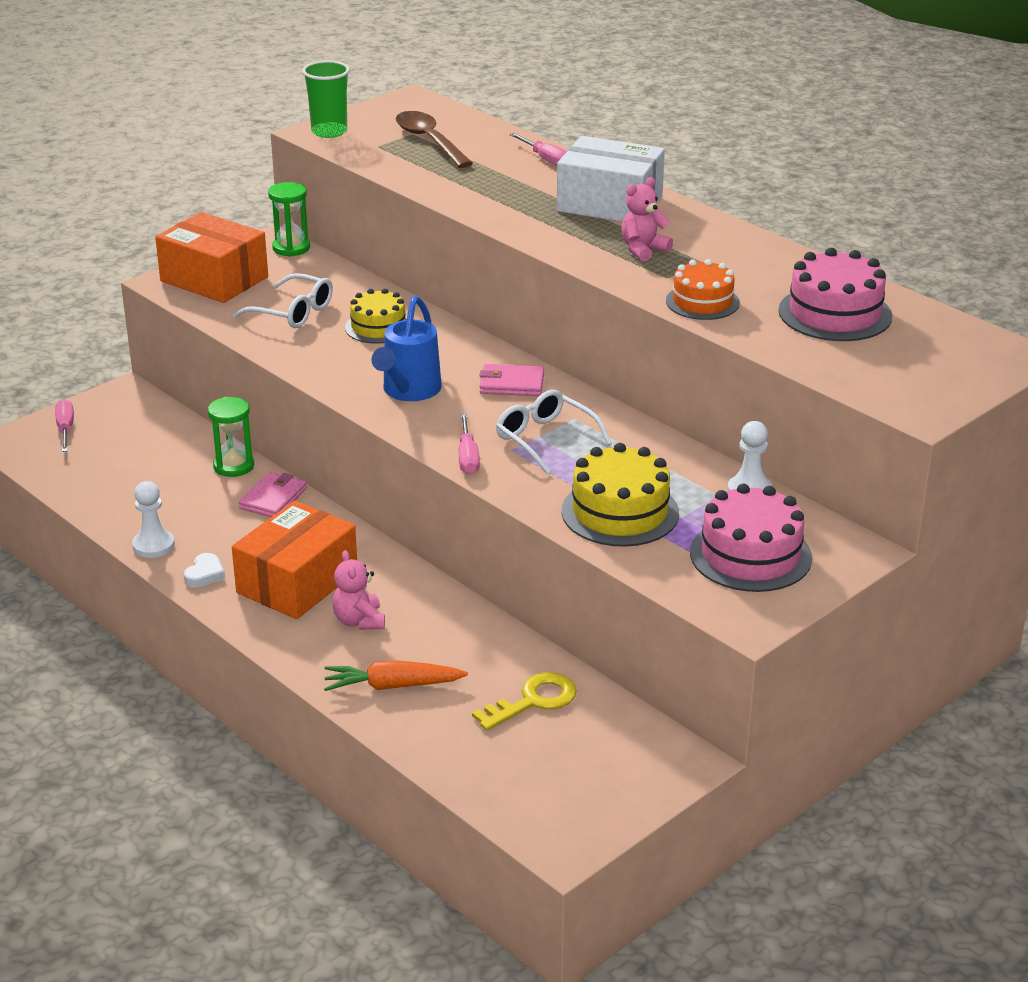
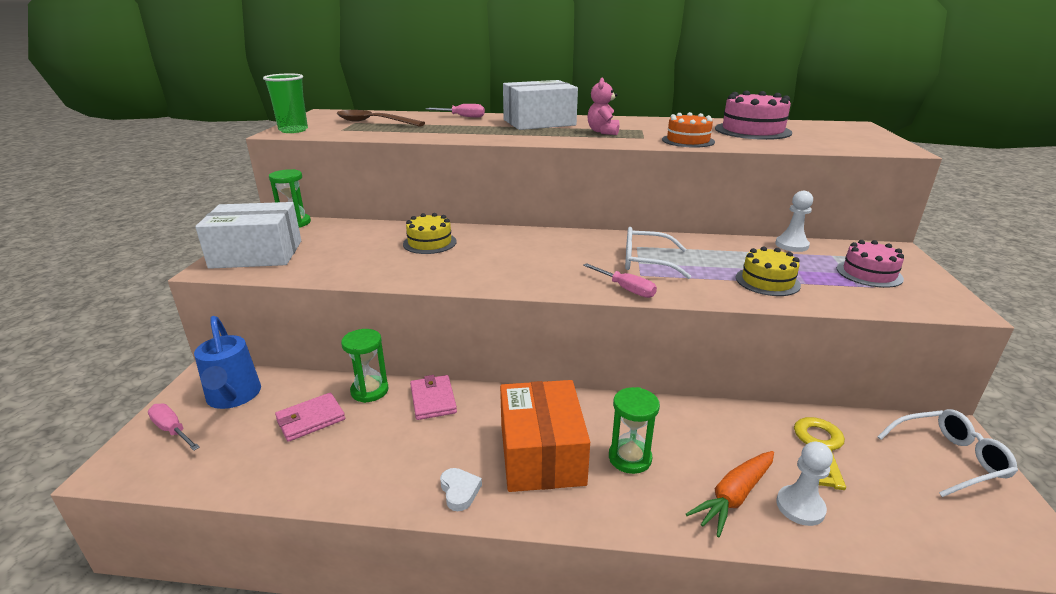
camera: 40 degrees left, 5 degrees down
white pawn [132,481,175,558] -> white pawn moved to [776,442,833,526]
orange box [155,212,268,303] -> white box [195,202,301,269]
white glasses [233,273,333,328] -> white glasses moved to [878,409,1018,497]
pink teddy bear [332,550,385,630] -> green hourglass [609,387,660,474]
blue watering can [372,296,442,401] -> blue watering can moved to [194,316,261,409]
pink wallet [479,364,544,396] -> pink wallet moved to [275,393,345,442]
yellow cake [562,443,679,547] -> yellow cake [736,246,801,296], size x0.66
pink cake [690,484,812,592] -> pink cake [837,240,904,288], size x0.66

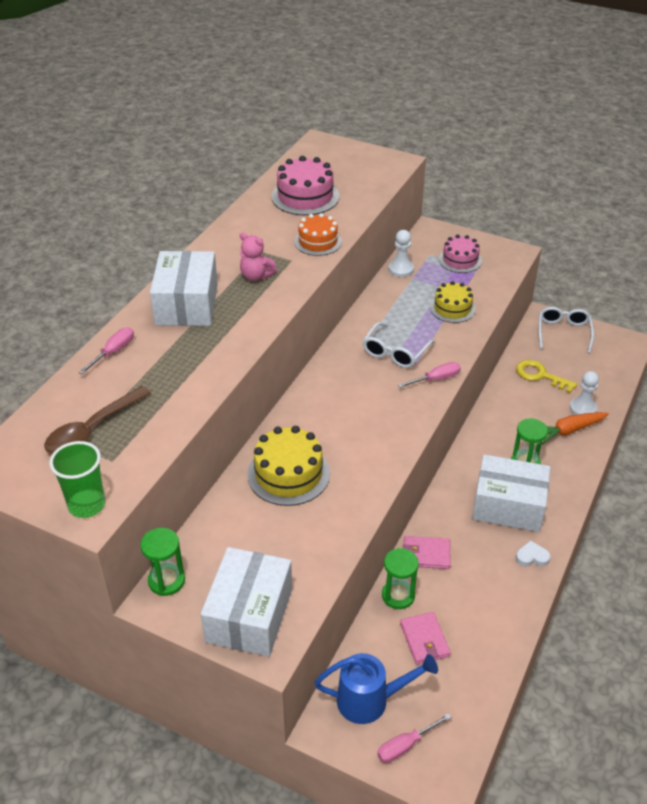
camera: 70 degrees left, 15 degrees up
yellow cake [403,213,457,254] -> yellow cake [247,426,330,506], size x1.51
orange box [500,380,590,492] -> white box [472,454,551,532]
orange carrot [686,451,774,537] -> orange carrot turned 90 degrees clockwise [542,412,609,444]

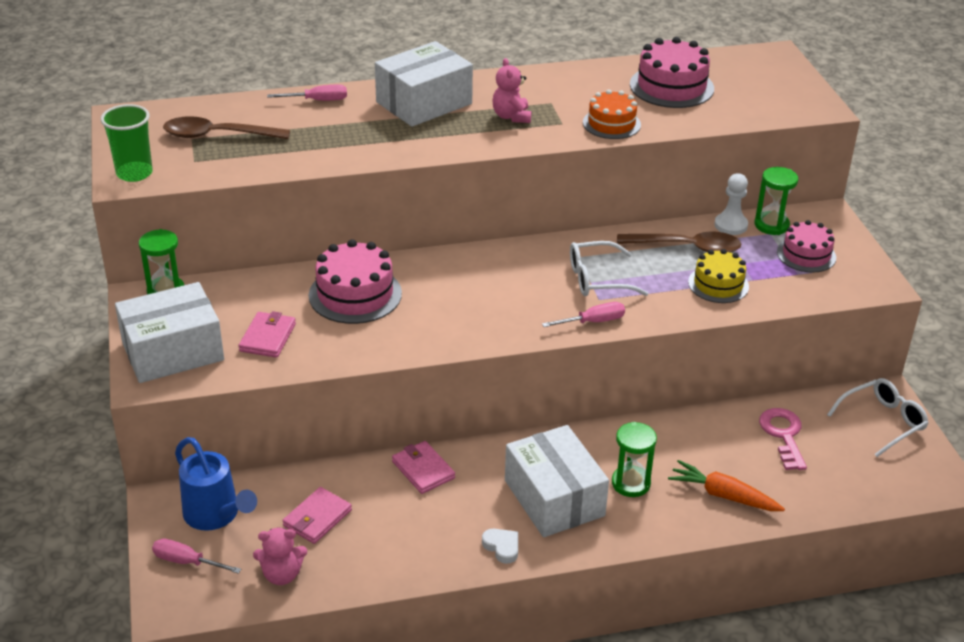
camera: 50 degrees right, 5 degrees down
yellow cake [247,426,330,506] -> pink cake [309,239,402,324]
green hourglass [382,548,419,609] -> green hourglass moved to [755,167,798,235]
pink screwdriver [398,362,461,388] -> pink screwdriver turned 45 degrees counterclockwise [542,302,625,327]
yellow key [516,360,577,393] -> pink key [759,408,807,470]
white pawn [570,371,599,415] -> none
none -> pink wallet [238,311,296,358]
none -> pink teddy bear [253,527,307,585]
none -> brown spoon [617,231,741,253]

